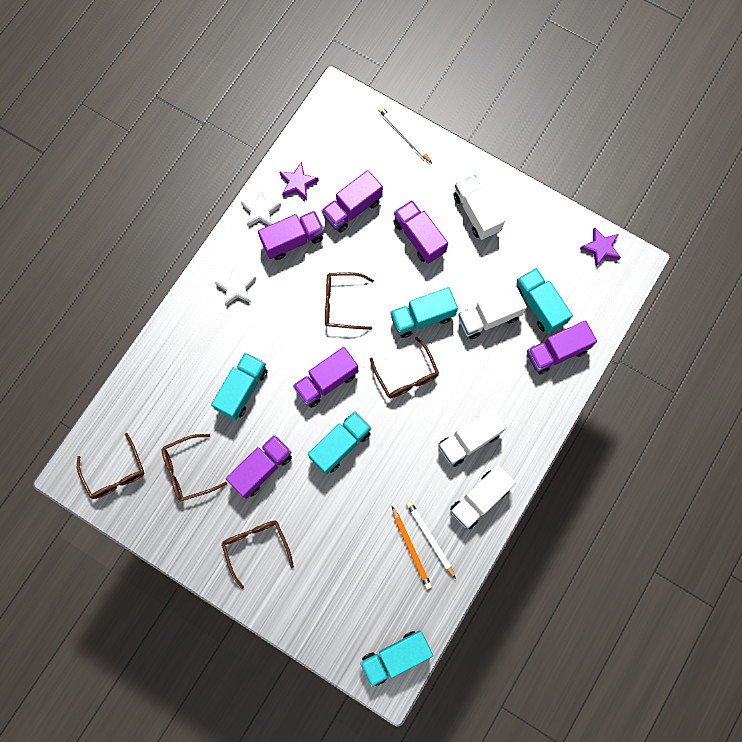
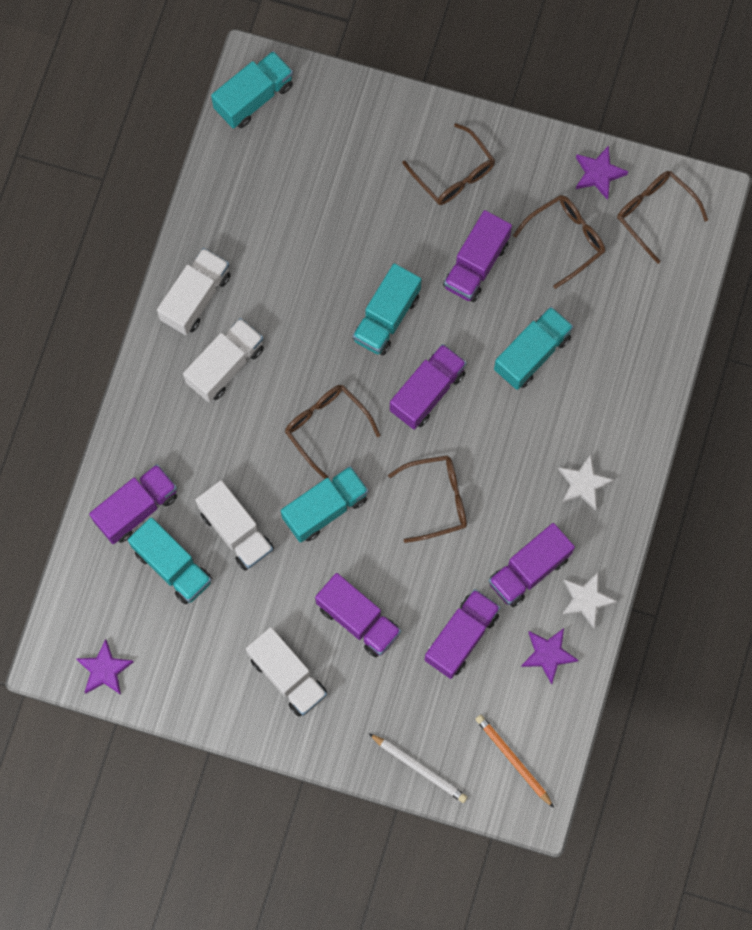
camera: 165 degrees right, 0 degrees up
turquoise truck [211,353,268,421] -> turquoise truck turned 150 degrees counterclockwise [494,307,574,390]
orange pencil [392,507,432,589] -> orange pencil moved to [475,715,554,808]
white pencil [406,501,456,579] -> none
white truck [458,287,527,339] -> white truck turned 90 degrees clockwise [195,480,274,571]
none -> purple star [576,146,628,200]

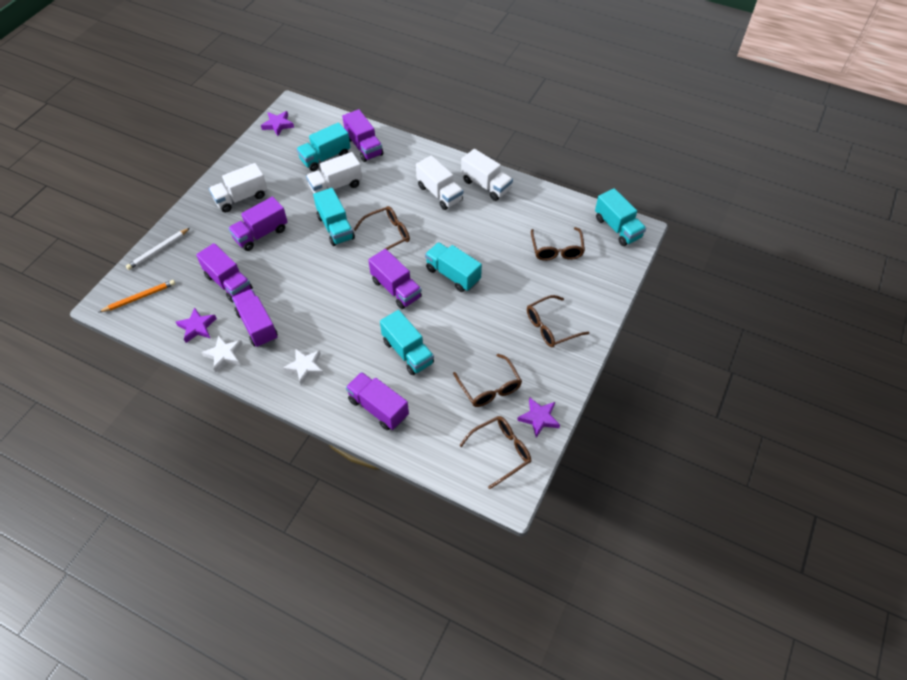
camera: 100 degrees right, 20 degrees down
brown glasses [388,455,467,543] -> brown glasses moved to [531,227,585,261]
purple truck [443,210,512,302] -> purple truck moved to [346,372,409,430]

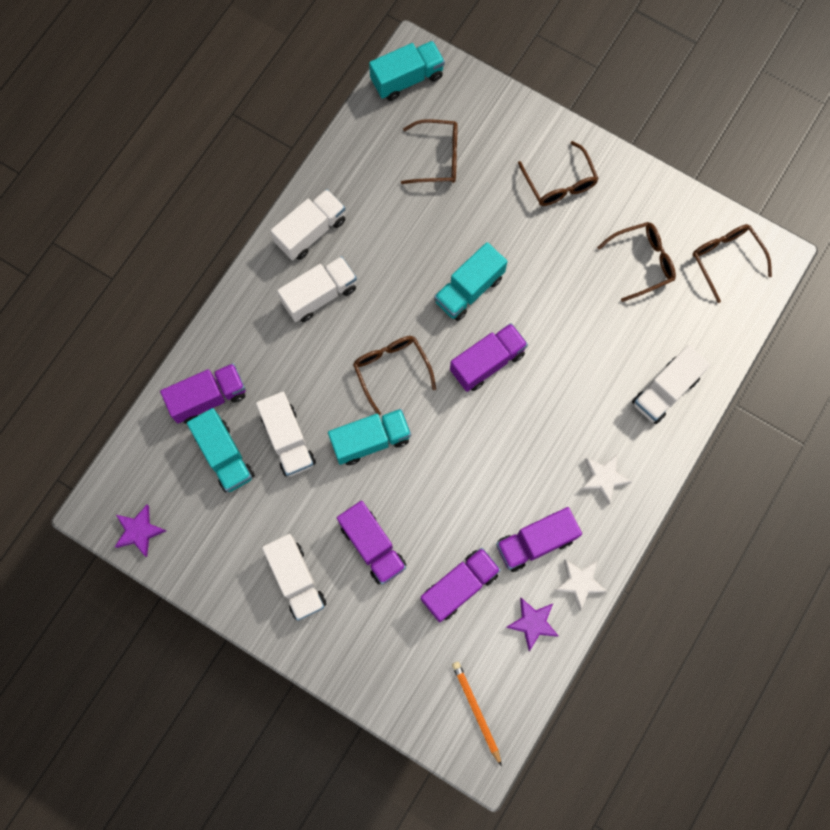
camera: 85 degrees left, 20 degrees up
white pencil [126,228,190,270] -> none
purple truck [346,372,409,430] -> white truck [632,345,711,424]
turquoise truck [380,310,434,375] -> none
purple star [517,398,560,438] -> none

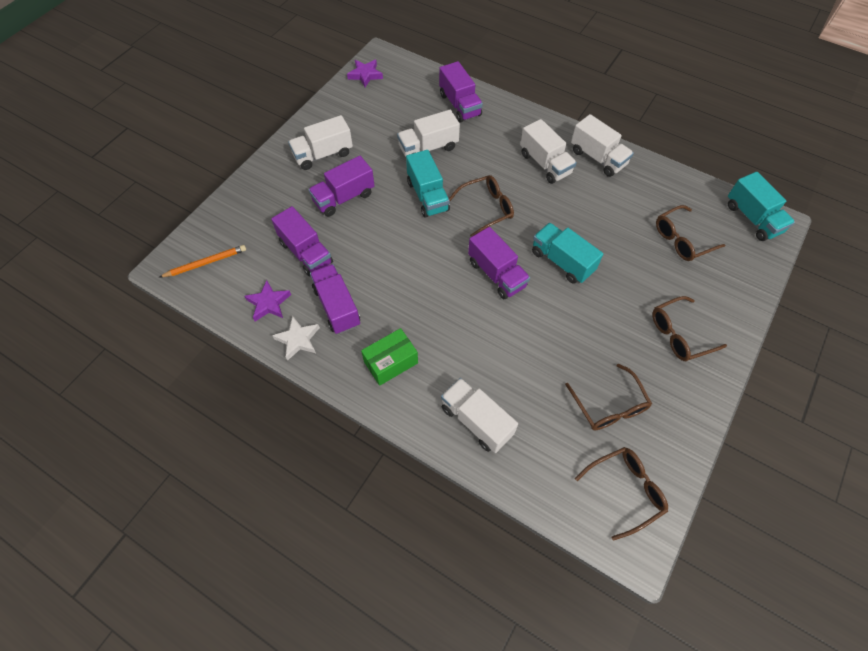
camera: 90 degrees right, 15 degrees down
turquoise truck [187,408,255,492] -> none
brown glasses [401,119,458,184] -> brown glasses turned 60 degrees clockwise [656,205,725,261]
white star [581,454,632,505] -> green box [361,328,418,386]

